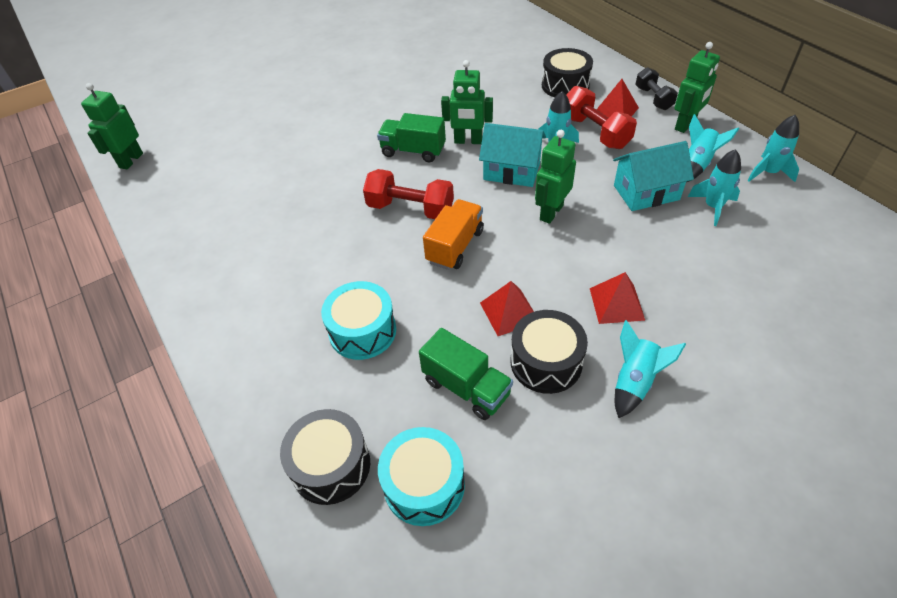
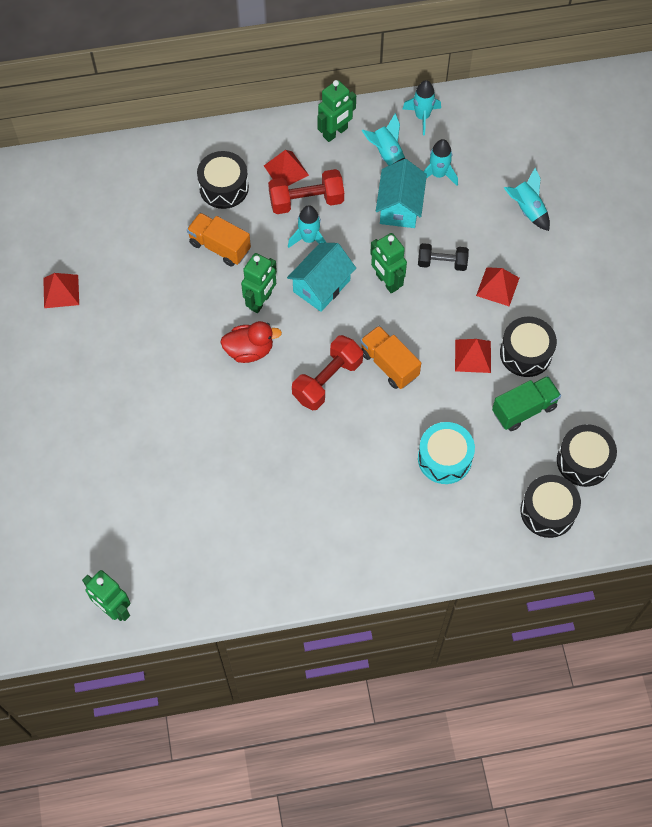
camera: 70 degrees left, 15 degrees up
green truck [377,113,446,162] -> red duck [220,321,282,363]
turquoise drum [378,427,465,526] -> black drum [557,424,617,487]
turquoise rocket [615,320,686,418] -> turquoise rocket moved to [504,168,550,231]
black dumbbell [635,67,678,110] -> black dumbbell moved to [418,243,469,271]
green robot [674,42,720,133] -> green robot turned 75 degrees clockwise [317,80,356,142]
none -> red pyramid [43,273,79,308]
none -> orange truck [187,213,251,267]

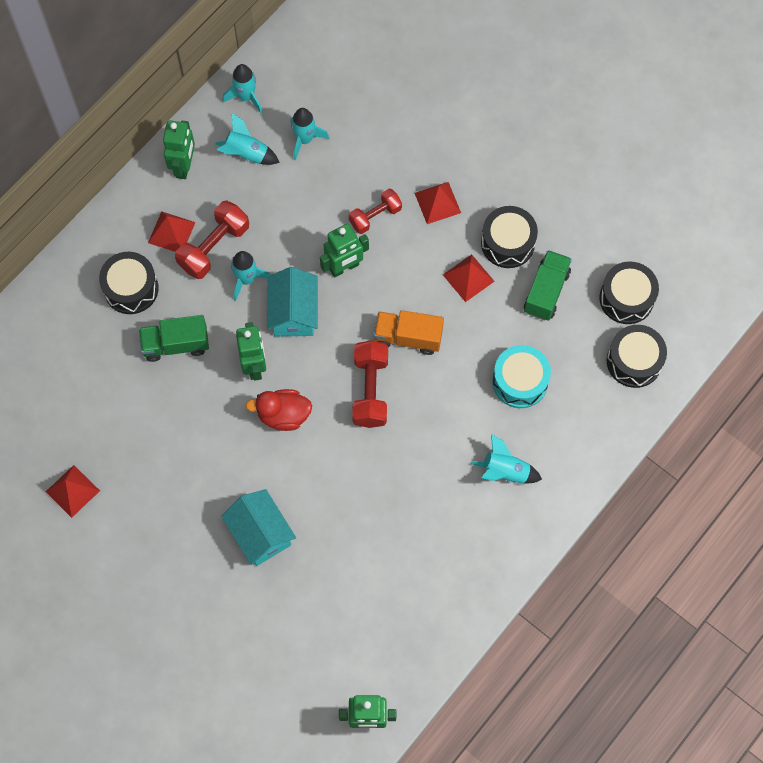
camera: 40 degrees left, 5 degrees up
orange truck [187,213,251,267] -> green truck [139,315,209,362]
red duck [220,321,282,363] -> red duck turned 135 degrees counterclockwise [245,389,312,431]
green robot [370,233,407,293] -> green robot turned 45 degrees counterclockwise [320,224,369,278]
turquoise house [376,159,427,228] -> turquoise house moved to [221,489,296,566]
black dumbbell [418,243,469,271] -> red dumbbell [349,189,402,234]
turquoise rocket [504,168,550,231] -> turquoise rocket moved to [471,434,542,484]

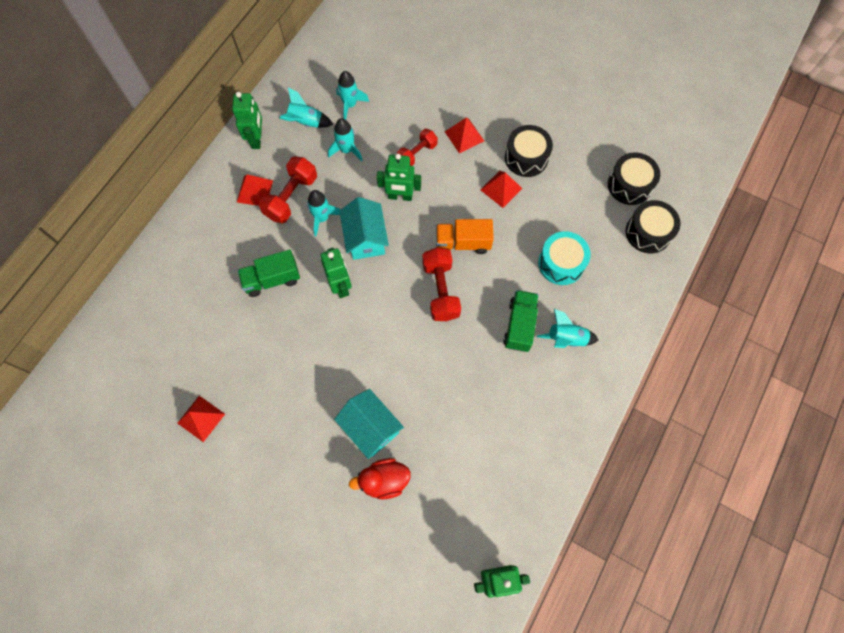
camera: 10 degrees left, 0 degrees up
black drum [99,252,159,314] -> none
turquoise rocket [223,64,263,114] -> turquoise rocket moved to [328,118,363,162]
red duck [245,389,312,431] -> red duck moved to [349,458,411,499]
green robot [320,224,369,278] -> green robot turned 45 degrees clockwise [377,153,421,201]
green truck [524,250,572,321] -> green truck moved to [503,290,539,352]

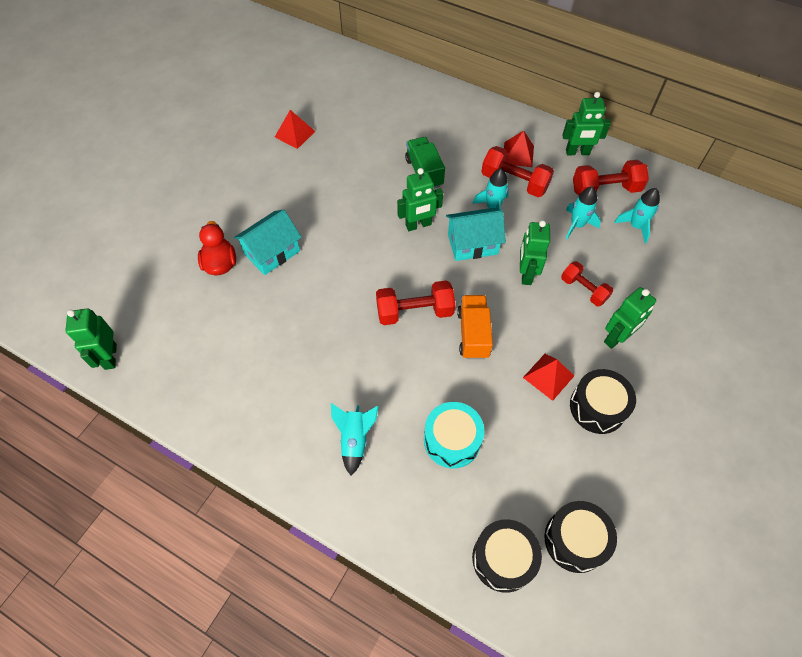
camera: 90 degrees right, 10 degrees down
turquoise rocket [279,88,333,128] -> red dumbbell [573,160,649,196]
red pyramid [445,117,484,154] -> green robot [604,287,656,349]
green truck [503,290,539,352] -> none

